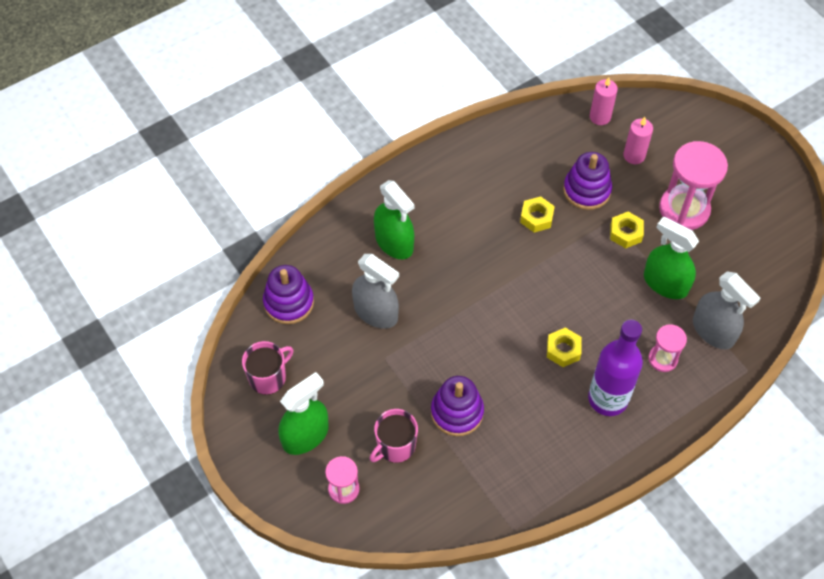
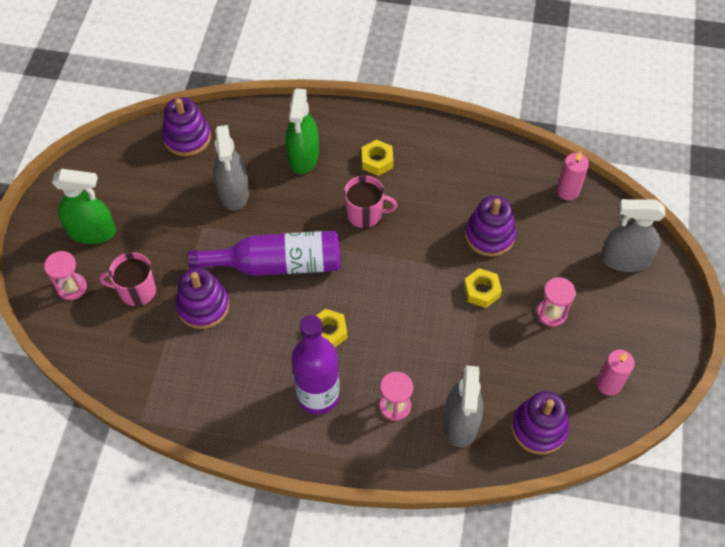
camera: 45 degrees right, 0 degrees up
pink mug [242,341,293,395] -> pink mug moved to [344,175,397,229]
yellow nut [520,196,555,233] -> yellow nut moved to [361,140,394,176]
pink candle [623,117,653,164] -> pink candle moved to [596,350,635,396]
green spray bottle [644,216,699,299] -> none
pink hourglass [659,141,728,230] -> pink hourglass [537,277,576,327], size x0.54
none -> purple bottle [187,231,341,276]
none -> purple stacking toy [511,391,569,455]
none -> grey spray bottle [601,199,665,272]

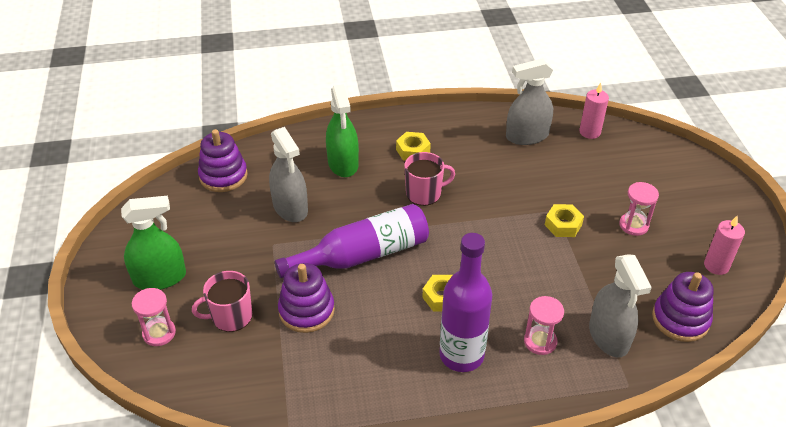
camera: 20 degrees left, 15 degrees down
purple stacking toy [465,196,516,257] -> none
grey spray bottle [601,199,665,272] -> grey spray bottle moved to [506,59,553,145]

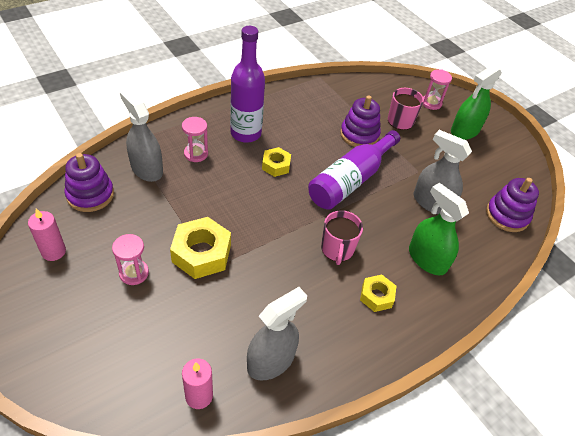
camera: 150 degrees right, 5 degrees up
pink mug [404,152,455,206] -> pink mug turned 45 degrees counterclockwise [321,210,363,265]
yellow nut [545,204,584,237] -> yellow nut [170,217,231,279], size x1.71

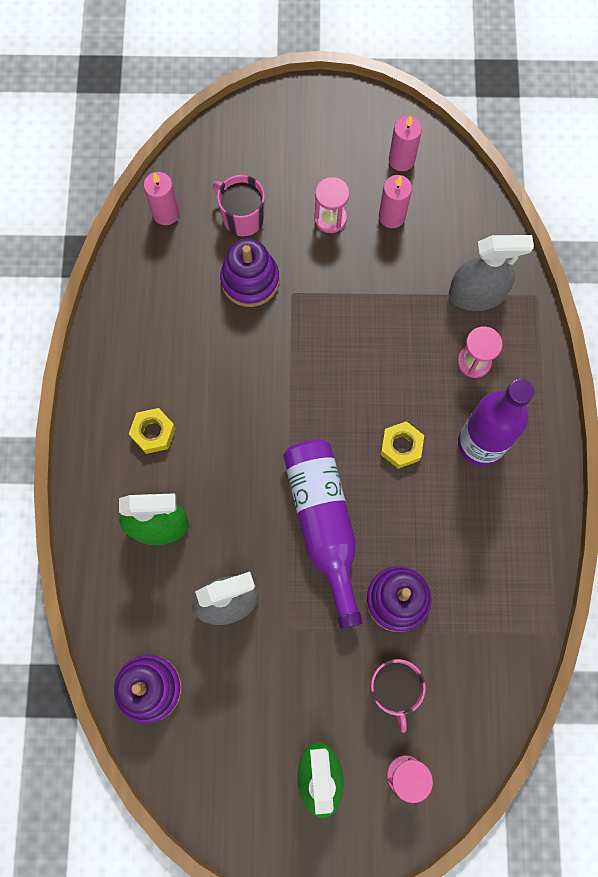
camera: 130 degrees right, 25 degrees up
purple stacking toy [64,153,114,212] -> purple stacking toy moved to [220,238,279,307]
yellow nut [170,217,231,279] -> none
grey spray bottle [247,287,307,381] -> none
pink mug [321,210,363,265] -> pink mug moved to [213,175,265,237]
none -> pink candle [379,175,412,228]

